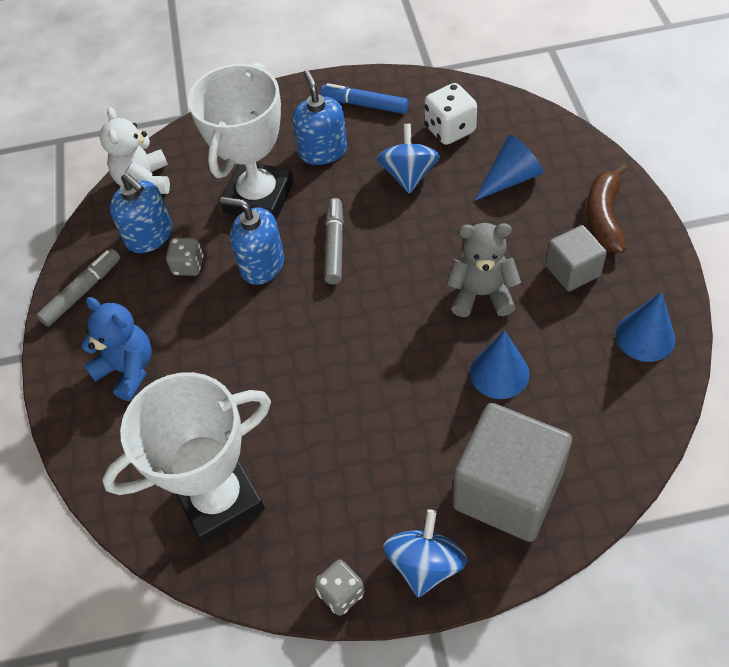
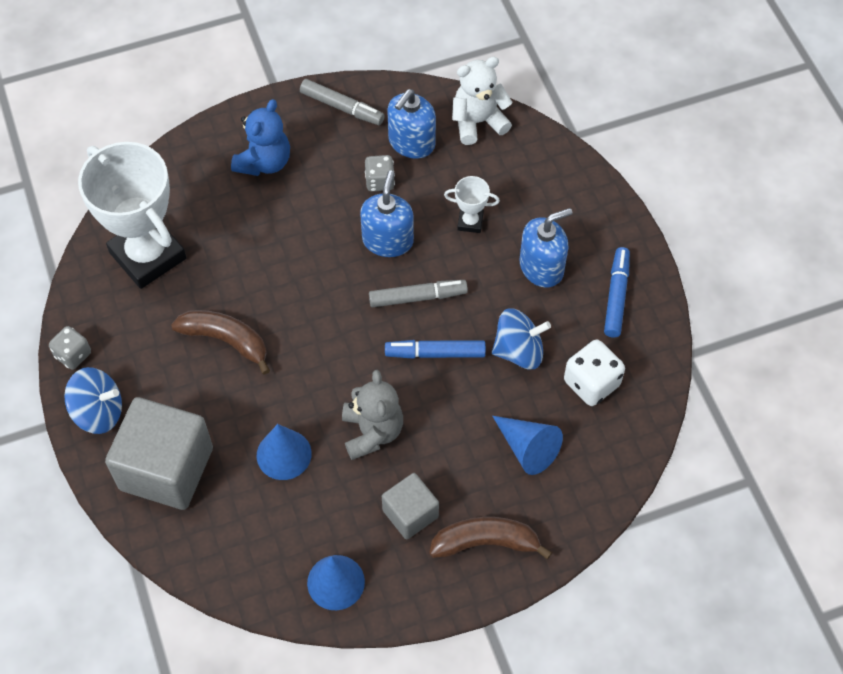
camera: 75 degrees right, 5 degrees up
white trophy [188,62,294,220] -> white trophy [444,176,500,233], size x0.42
none -> brown banana [171,310,270,375]
none -> blue marker [385,340,486,359]

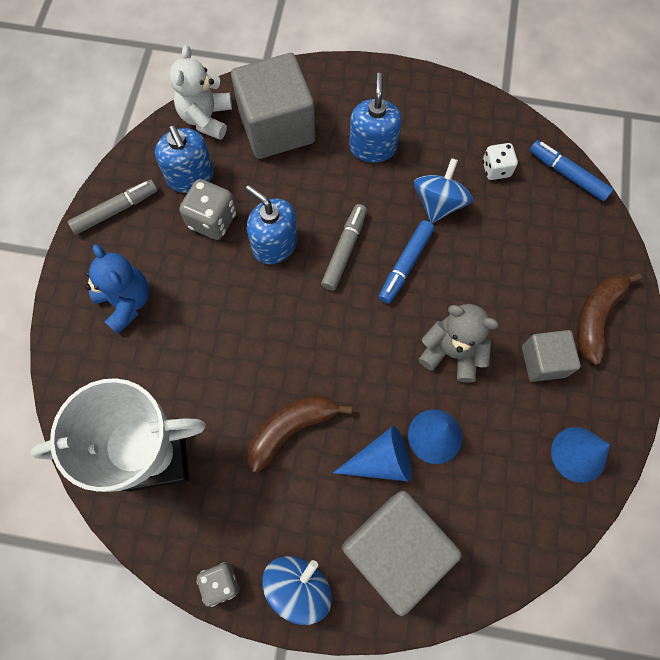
camera: 60 degrees left, 10 degrees up
grey dice [365,155,395,191] -> grey dice [179,179,236,240], size x1.51
white trophy [444,176,500,233] -> none
blue cone [492,416,563,475] -> blue cone moved to [333,425,412,482]
white dice [564,340,625,406] -> white dice [482,143,518,180], size x0.66
blue marker [604,247,630,338] -> blue marker moved to [530,140,614,202]
none -> grey cube [231,53,315,159]

